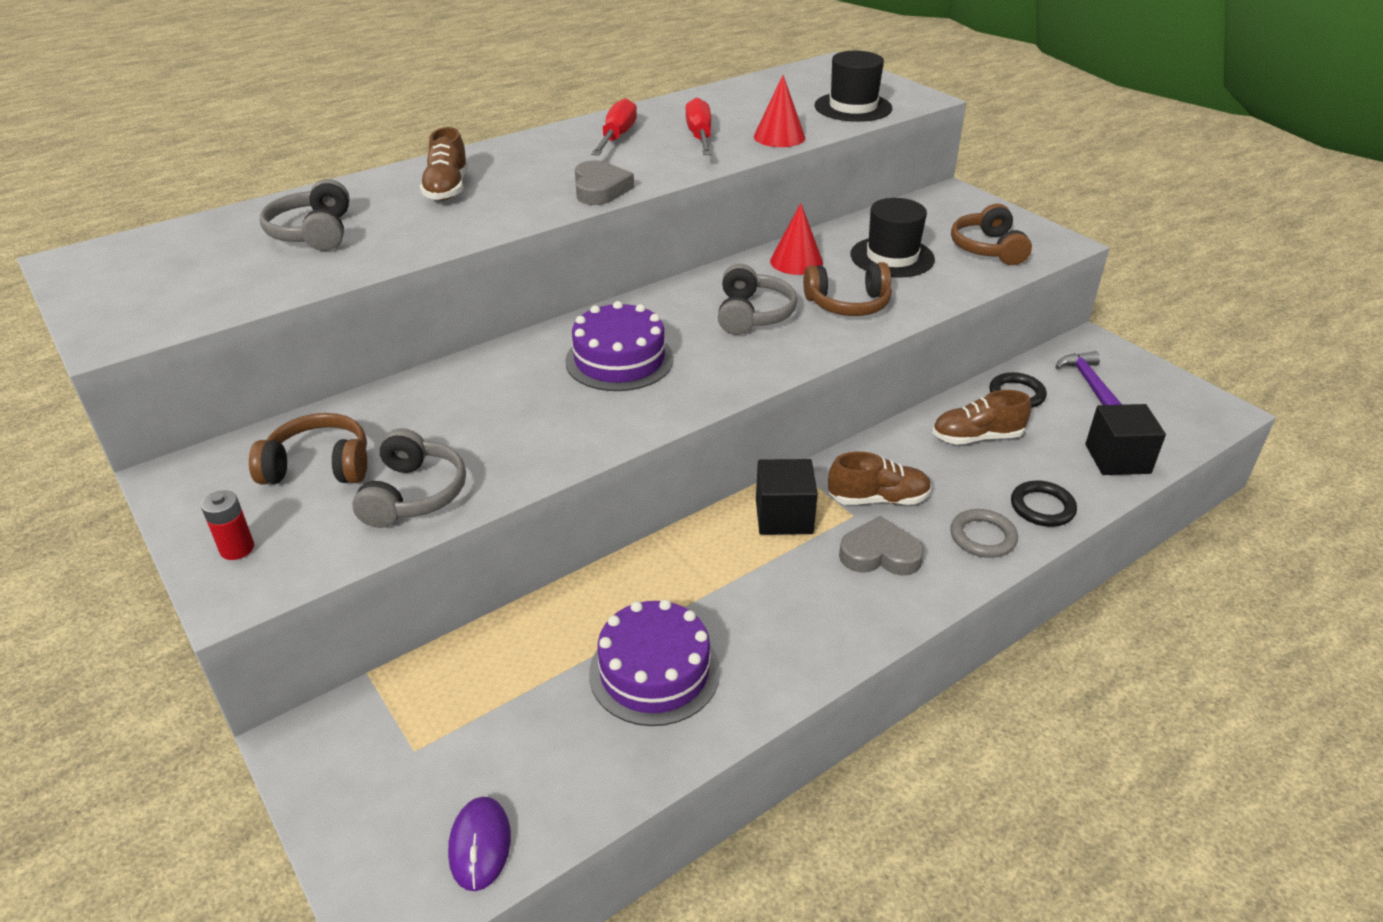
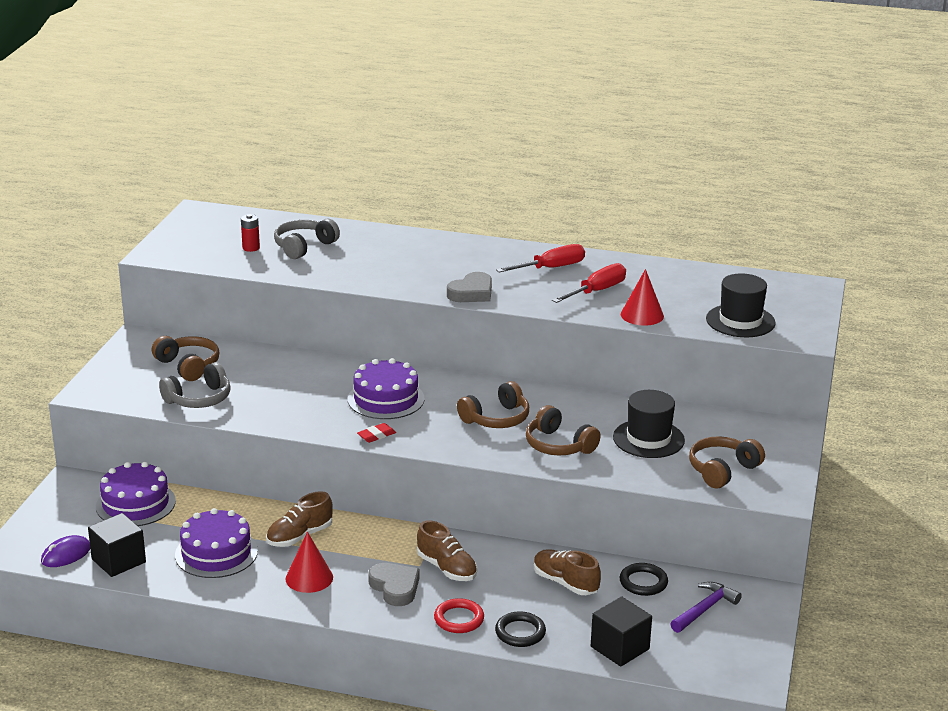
camera: 50 degrees right, 10 degrees down
red battery [201,490,254,560] -> red battery moved to [241,214,260,252]
brown shoe [420,127,468,201] -> brown shoe moved to [266,491,333,547]
grey headphones [718,264,797,335] -> brown headphones [457,381,529,428]
black cube [756,459,818,535] -> black cube moved to [88,513,146,577]
red cone [770,203,823,275] -> red cone moved to [286,532,333,593]
grey ring [950,509,1018,558] -> red ring [434,598,484,633]
none -> purple cake [96,462,176,526]
none -> red eraser [357,423,396,443]

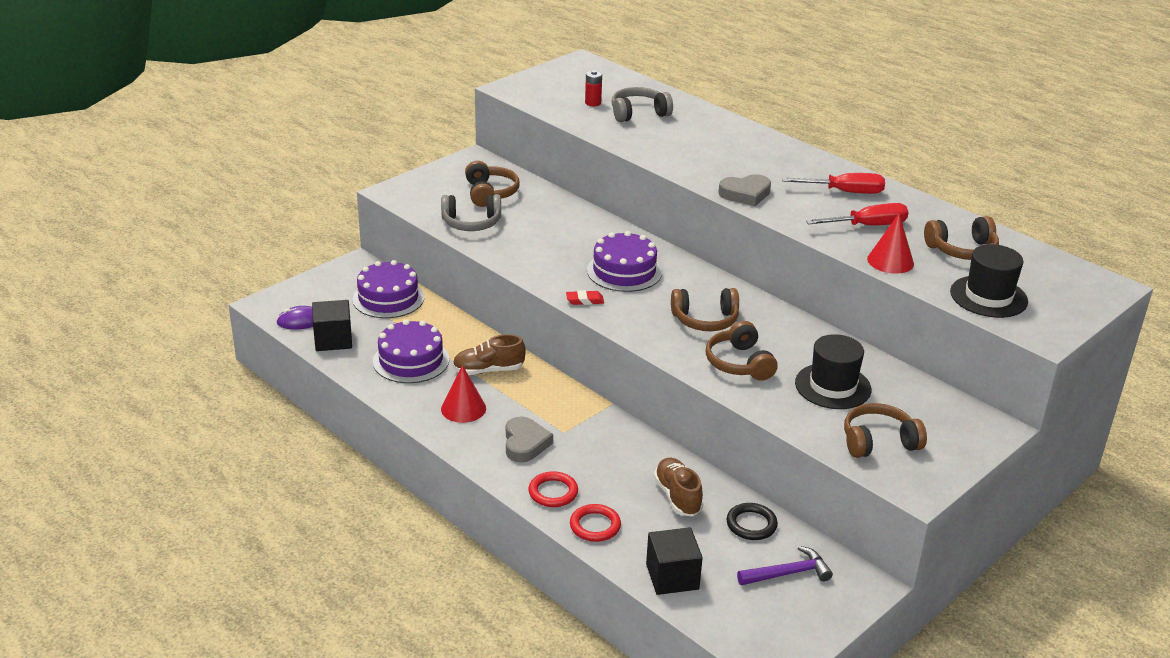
camera: 30 degrees right, 5 degrees up
brown shoe [417,520,477,581] -> none
black ring [495,611,546,647] -> red ring [570,504,621,542]
none -> brown headphones [924,216,999,260]

